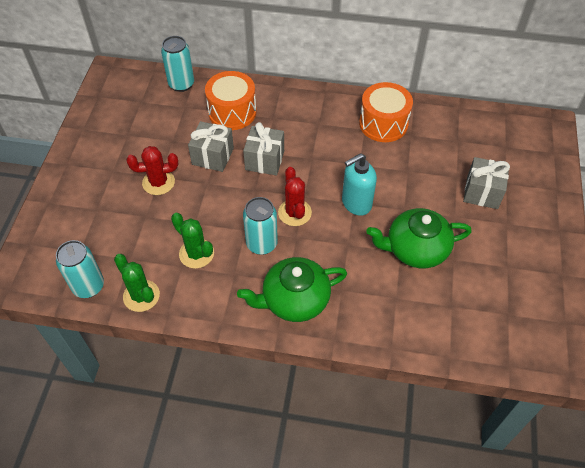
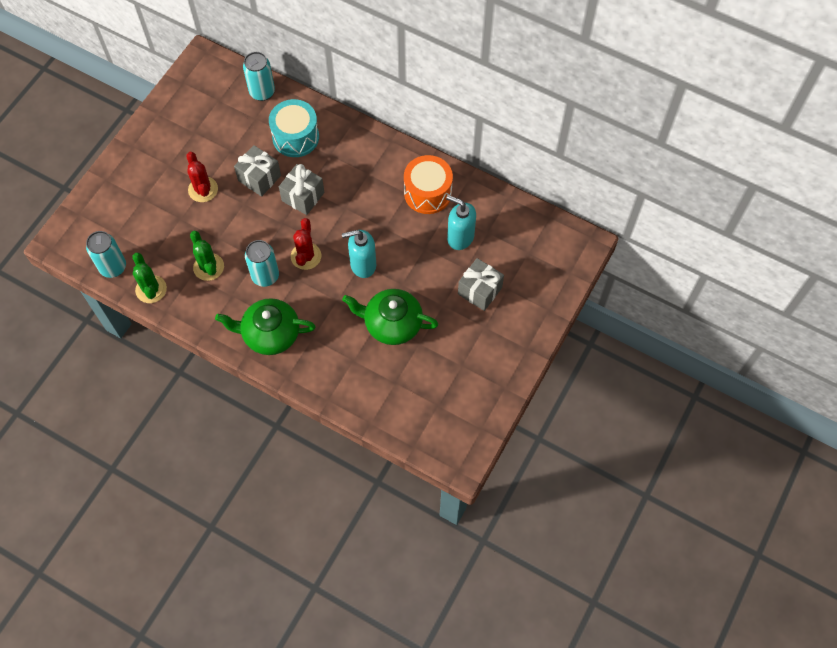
camera: 20 degrees right, 10 degrees up
red cactus [126,146,178,195] -> red cactus turned 60 degrees clockwise [186,152,218,202]
orange drum [205,71,256,130] -> turquoise drum [269,99,319,157]
none -> turquoise soap dispenser [446,195,476,250]

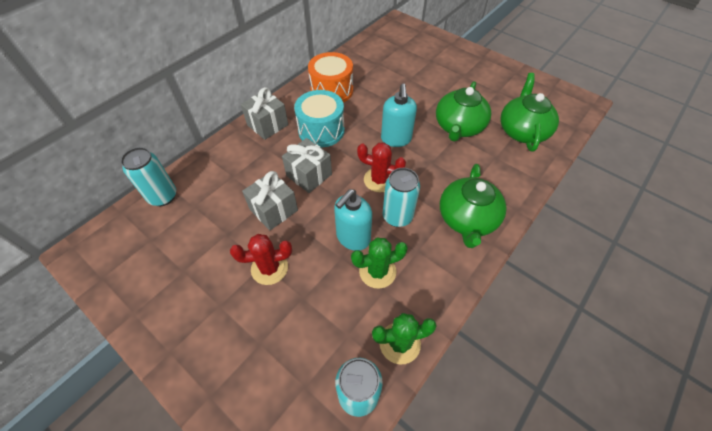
camera: 80 degrees left, 10 degrees down
turquoise drum [269,99,319,157] -> turquoise drum moved to [294,90,344,147]
turquoise soap dispenser [446,195,476,250] -> turquoise soap dispenser moved to [334,189,372,251]
grey gift [458,258,504,311] -> grey gift moved to [241,87,288,140]
none -> green teapot [500,73,559,152]

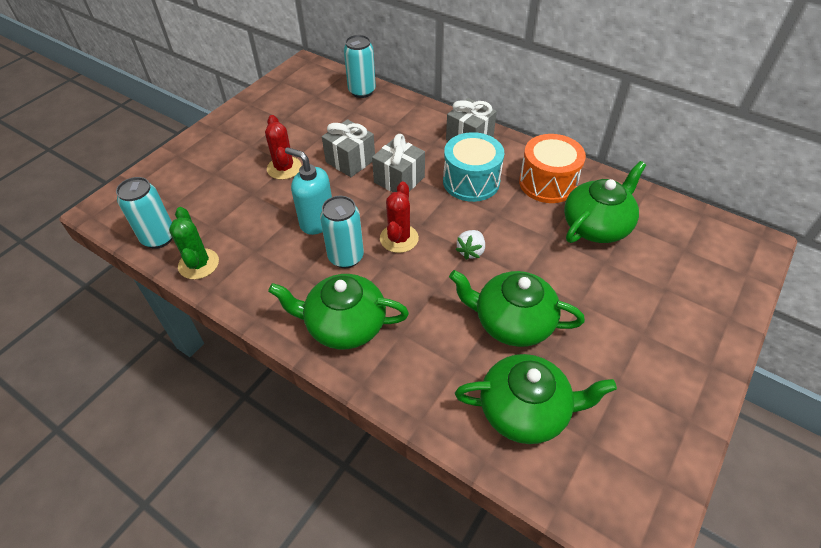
camera: 85 degrees right, 5 degrees down
green cactus [351,238,408,289] -> none
turquoise soap dispenser [381,84,417,147] -> white strawberry [455,230,485,260]
none -> green teapot [564,161,646,243]

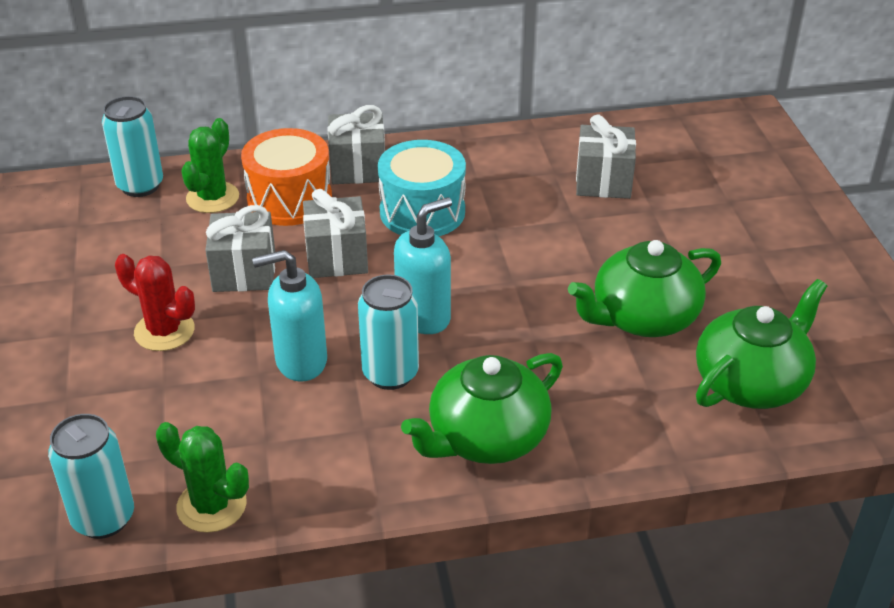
camera: 45 degrees left, 10 degrees down
red cactus [380,182,419,253] -> turquoise soap dispenser [394,197,452,334]
white strawberry [455,230,485,260] -> none
orange drum [519,134,586,203] -> orange drum moved to [241,128,332,226]
green teapot [564,161,646,243] -> grey gift [576,115,636,199]
none -> green cactus [181,118,239,213]

